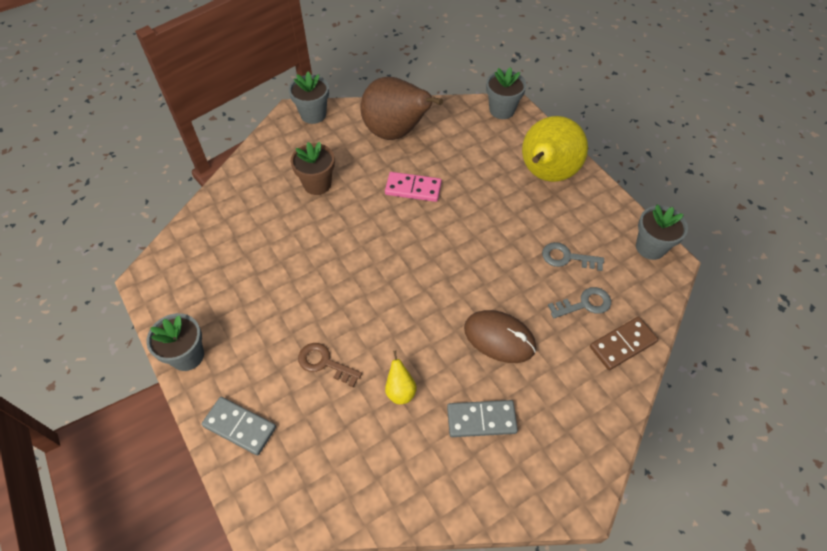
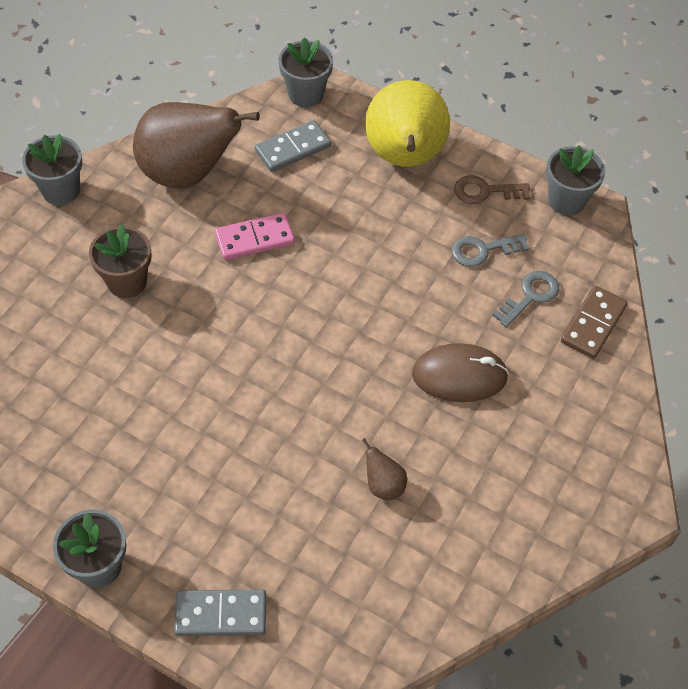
camera: 30 degrees left, 0 degrees up
brown key [298,343,362,387] -> brown key moved to [454,175,530,204]
yellow pear [385,350,417,404] -> brown pear [362,438,407,500]
grey domino [447,400,518,437] -> grey domino moved to [255,120,331,172]

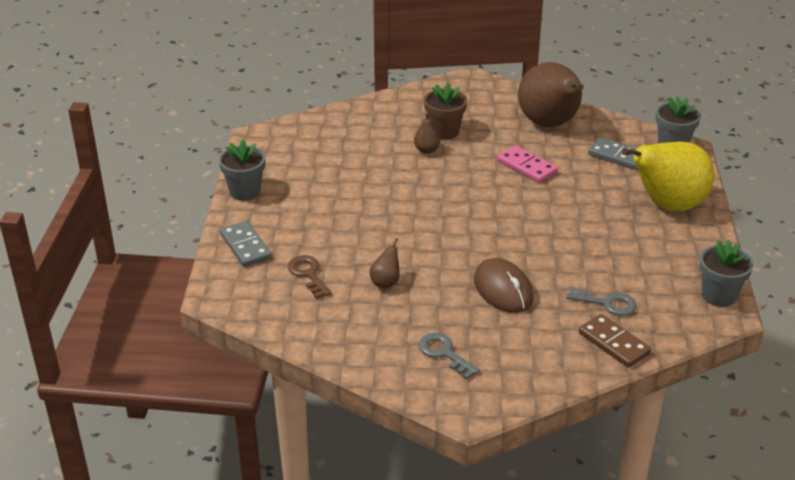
camera: 65 degrees right, 20 degrees down
grey flower pot [22,134,82,205] -> none
grey key [451,233,530,267] -> grey key moved to [418,333,480,380]
brown key [454,175,530,204] -> brown key moved to [287,255,332,299]
brown domino [561,286,628,359] -> brown domino turned 45 degrees clockwise [579,314,651,367]
none -> brown pear [414,113,440,154]

